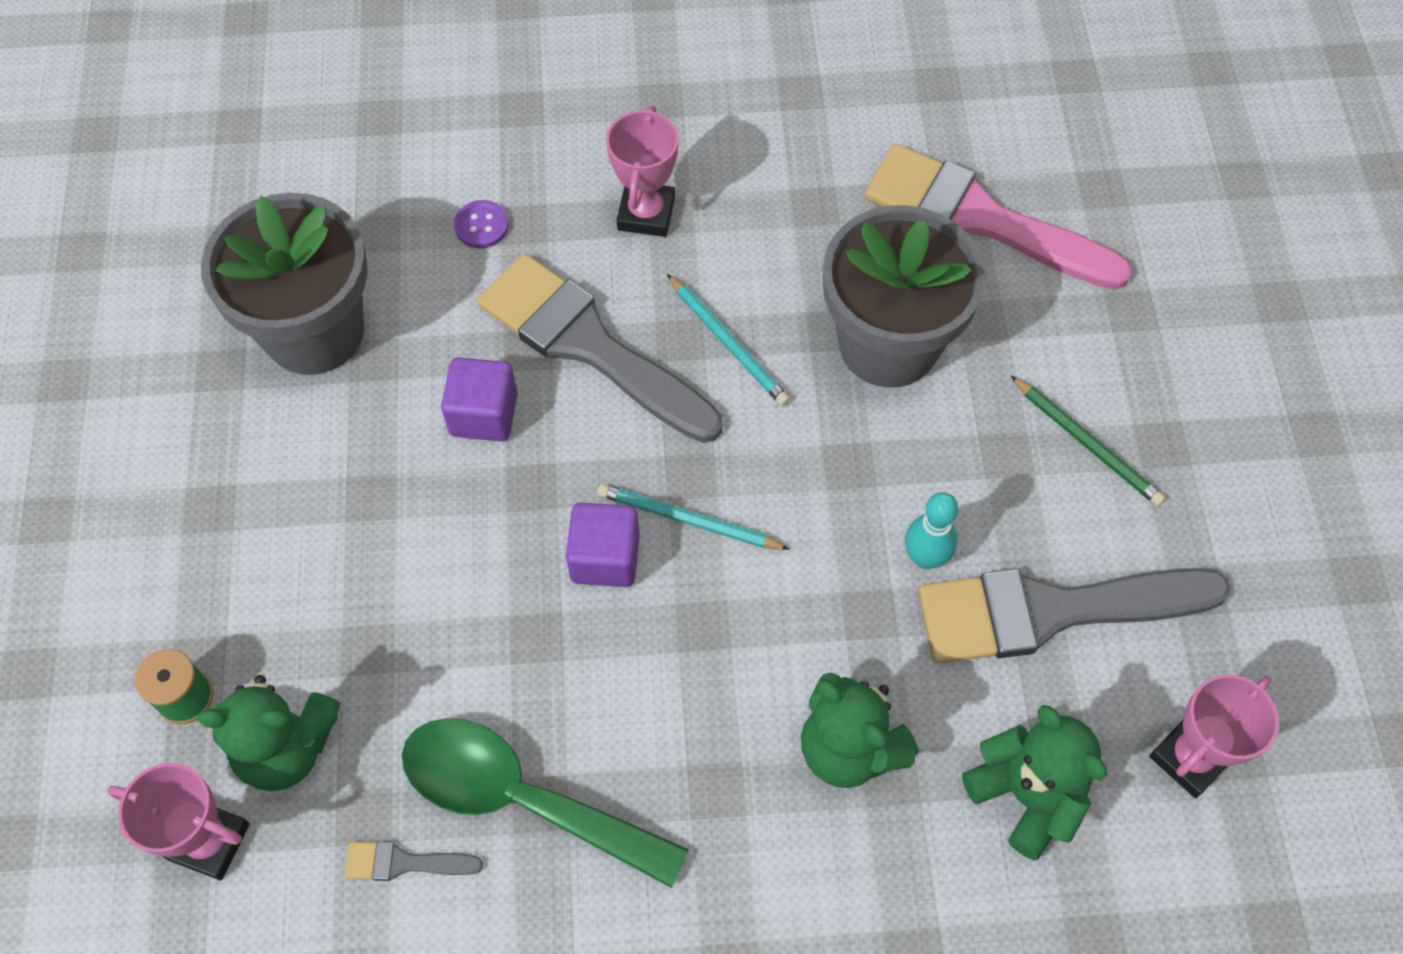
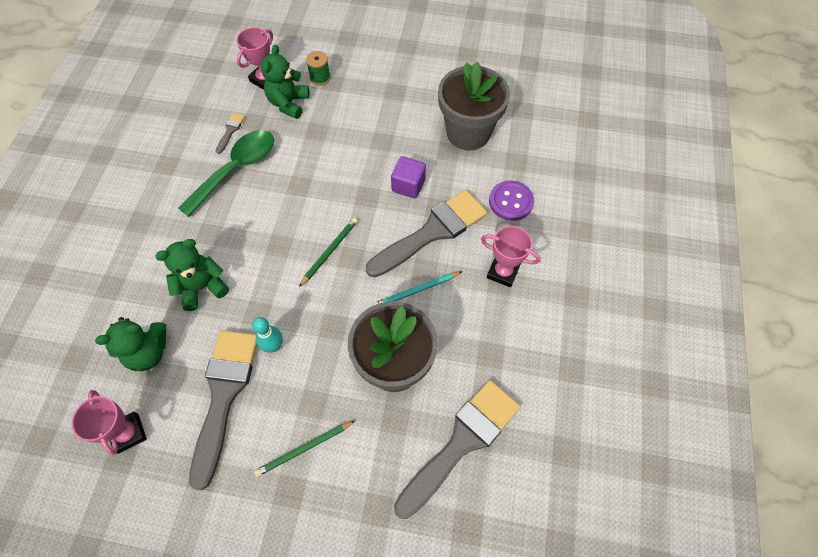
camera: 105 degrees right, 0 degrees up
purple button [454,200,509,249] -> purple button [489,181,534,221], size x1.68
purple cube [566,503,640,587] -> none
turquoise pencil [598,484,790,550] -> green pencil [299,218,358,287]
pink brush [864,144,1133,290] -> grey brush [394,380,521,519]

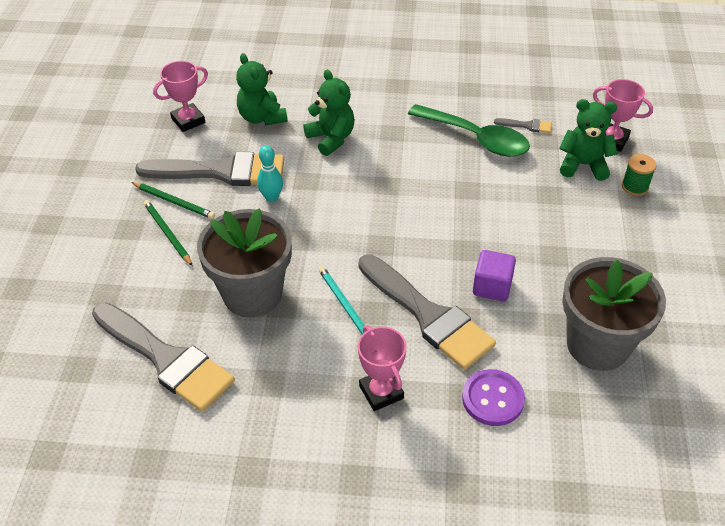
camera: 85 degrees right, 15 degrees down
green pencil [299,218,358,287] -> green pencil moved to [131,182,215,219]
pink trophy [481,226,541,287] -> pink trophy turned 45 degrees counterclockwise [358,325,407,411]

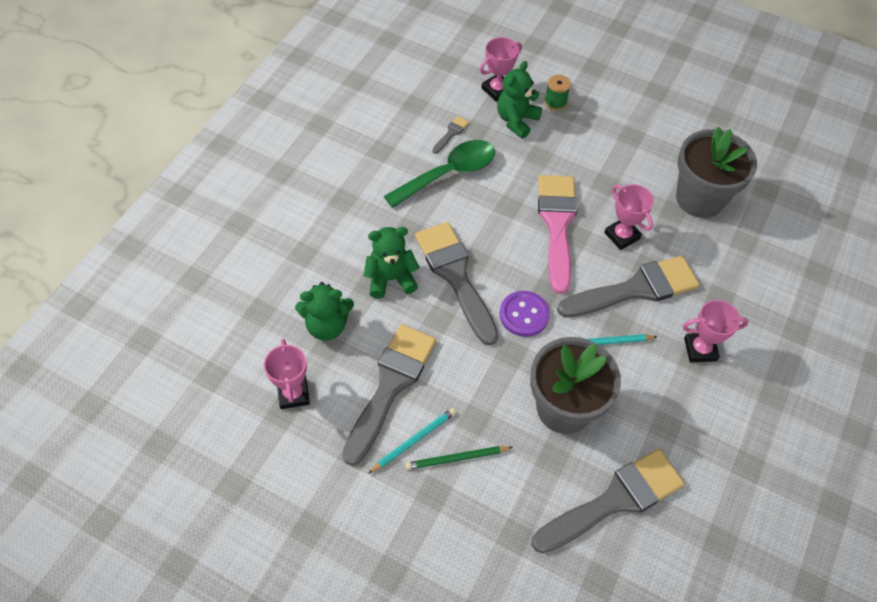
camera: 70 degrees left, 10 degrees up
green pencil [131,182,215,219] -> turquoise pencil [368,408,456,473]
turquoise bowling pin [257,145,283,202] -> none
purple button [462,369,525,426] -> purple button moved to [500,291,550,337]
purple cube [473,250,516,301] -> pink trophy [604,184,654,250]
none -> grey brush [415,222,499,346]
none -> pink brush [538,175,577,294]

